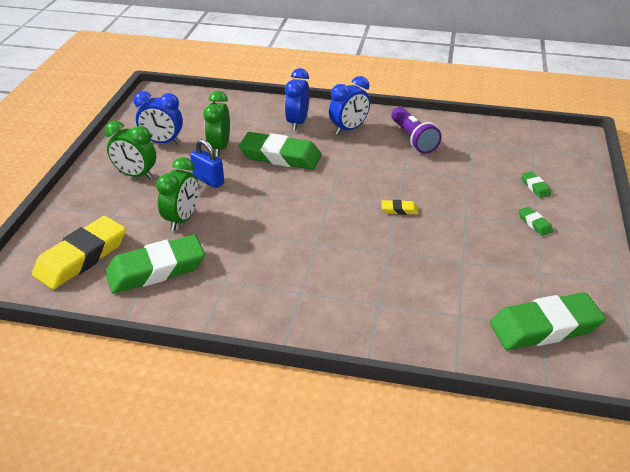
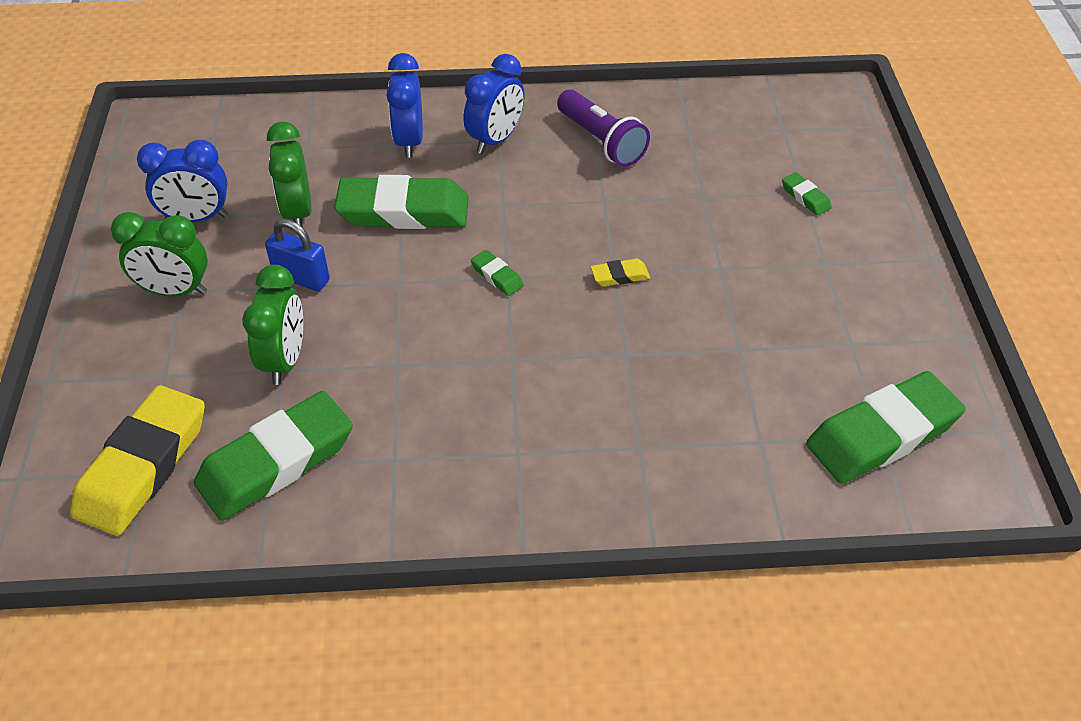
camera: 15 degrees left, 10 degrees up
green eraser [518,207,553,236] -> green eraser moved to [471,250,524,296]

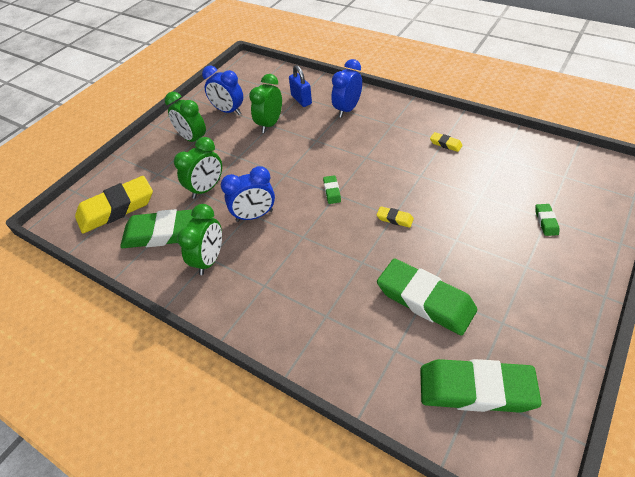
camera: 40 degrees right, 0 degrees up
blue padlock [265,219,330,291] -> blue padlock moved to [289,65,312,107]
green eraser [334,175,469,229] -> green eraser moved to [377,259,477,336]
blue clock [464,54,525,154] -> blue clock moved to [221,166,275,222]
purple flashlight [557,89,650,167] -> yellow eraser [430,132,463,152]
none -> green clock [177,204,222,275]

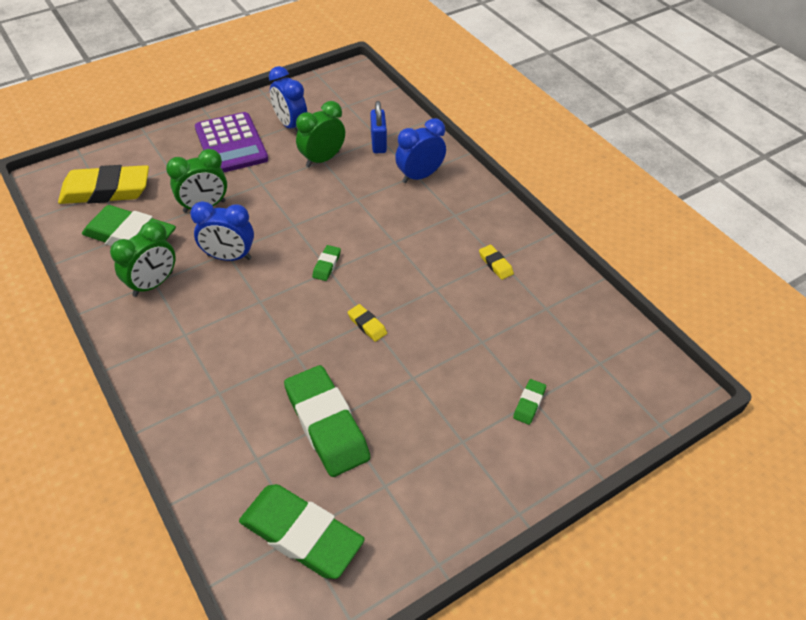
camera: 20 degrees right, 0 degrees up
green clock [165,92,206,142] -> purple calculator [195,112,268,172]

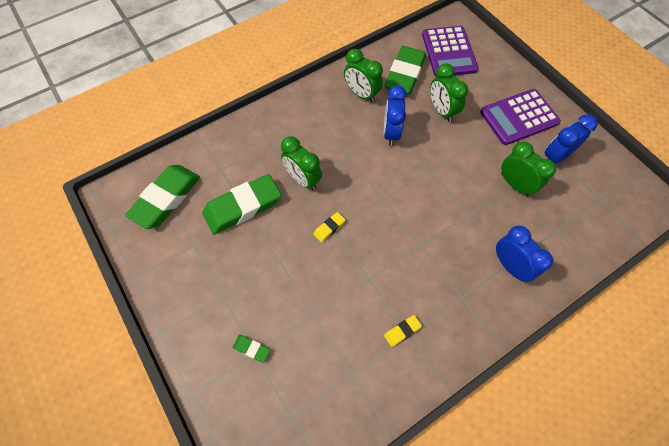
camera: 90 degrees right, 15 degrees up
yellow eraser [58,165,149,204] -> purple calculator [422,26,478,77]
green eraser [312,245,341,281] -> none
blue padlock [370,101,387,153] -> none
none -> green clock [281,136,322,190]

